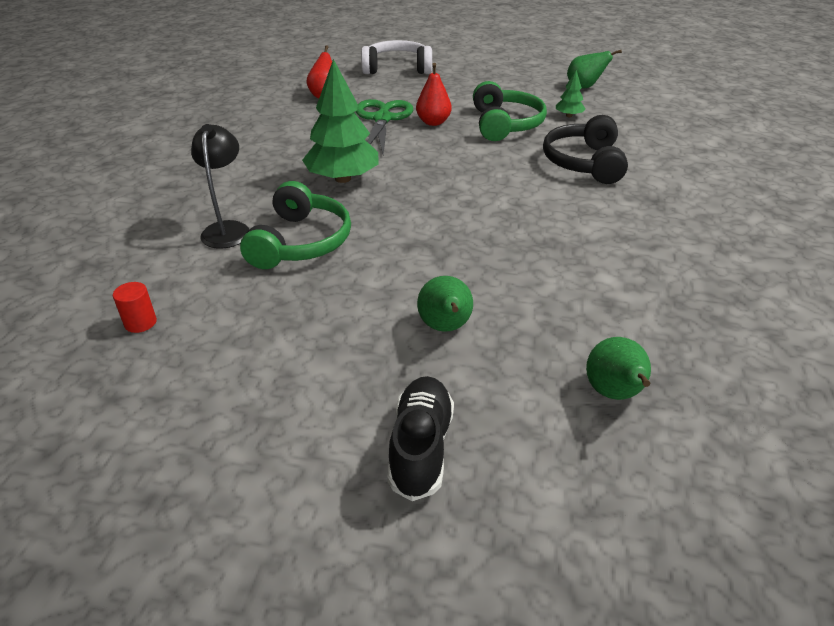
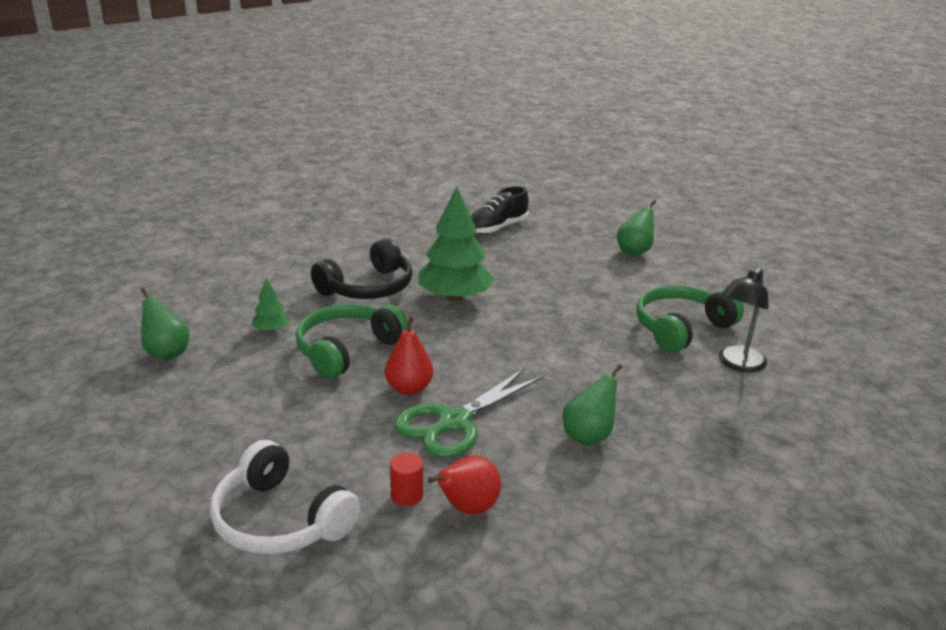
camera: 140 degrees left, 10 degrees down
red cylinder [113,282,157,333] -> red cylinder moved to [390,453,423,506]
green tree [302,59,379,183] -> green tree moved to [419,187,494,301]
black shoe [387,376,454,501] -> black shoe moved to [471,186,529,234]
green pear [586,337,651,400] -> green pear moved to [563,364,623,446]

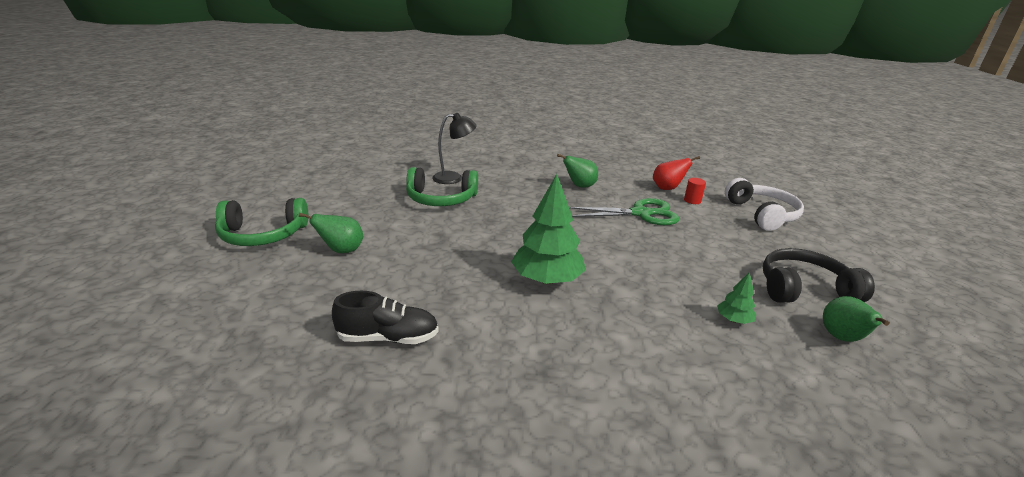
camera: 140 degrees left, 0 degrees up
green headphones [296,304,408,379] -> green headphones moved to [215,198,308,246]
black headphones [311,239,412,299] -> black headphones moved to [763,248,875,303]
red pear [385,316,433,395] -> none

